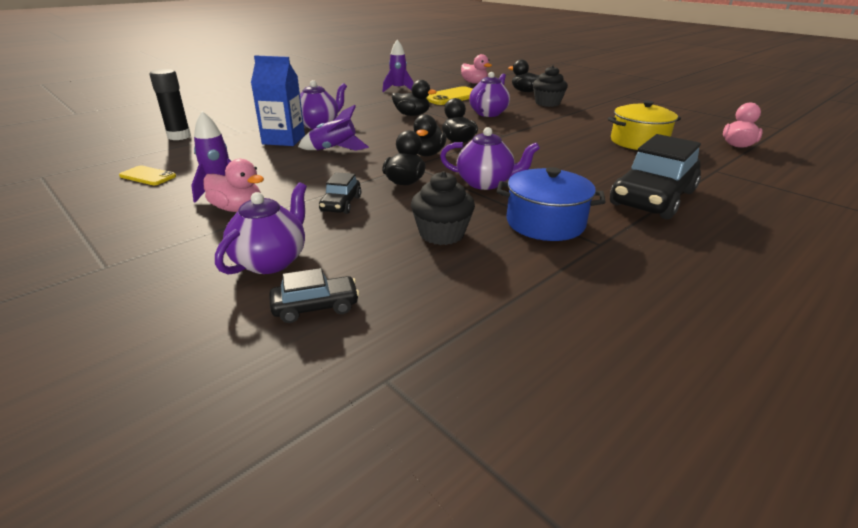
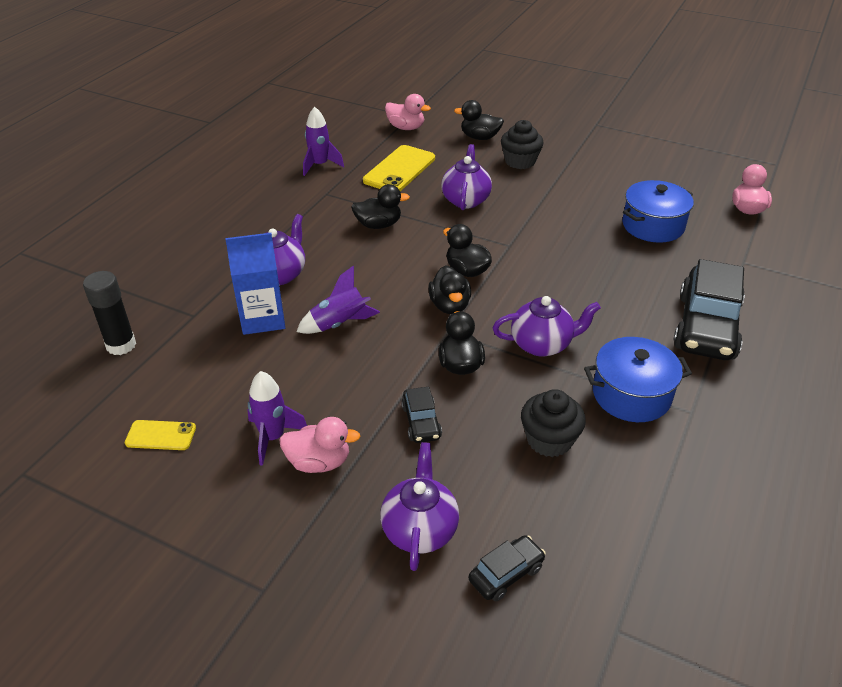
camera: 20 degrees left, 10 degrees up
yellow pot [608,101,681,150] -> blue pot [622,180,694,243]

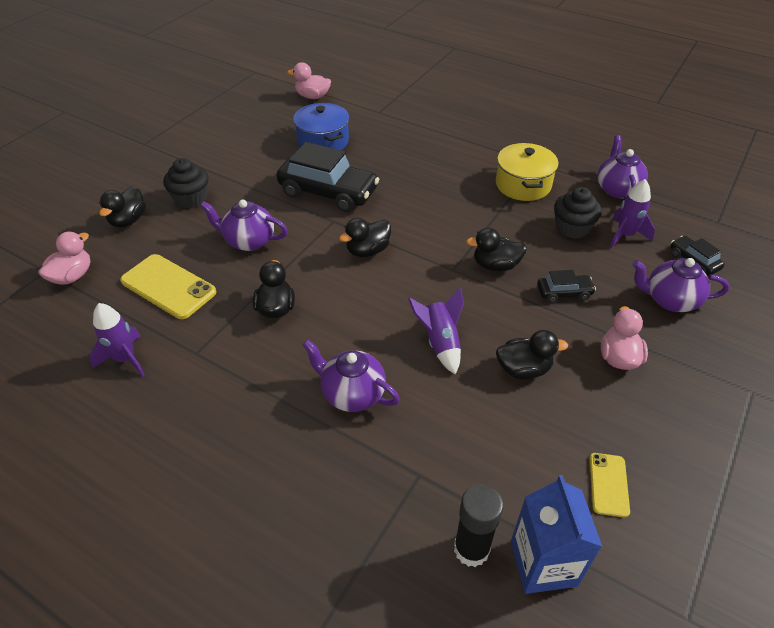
camera: 85 degrees left, 5 degrees up
blue carton [225,233,286,335] -> blue carton moved to [511,475,602,594]
purple rocket [248,371,307,466] -> purple rocket moved to [610,179,655,248]
black duck [428,265,471,314] -> black duck moved to [496,330,568,380]
purple teapot [493,296,601,357] -> purple teapot moved to [597,135,648,199]
blue pot [584,337,692,422] -> yellow pot [496,143,559,201]
black car [674,259,745,360] -> black car moved to [276,142,379,212]

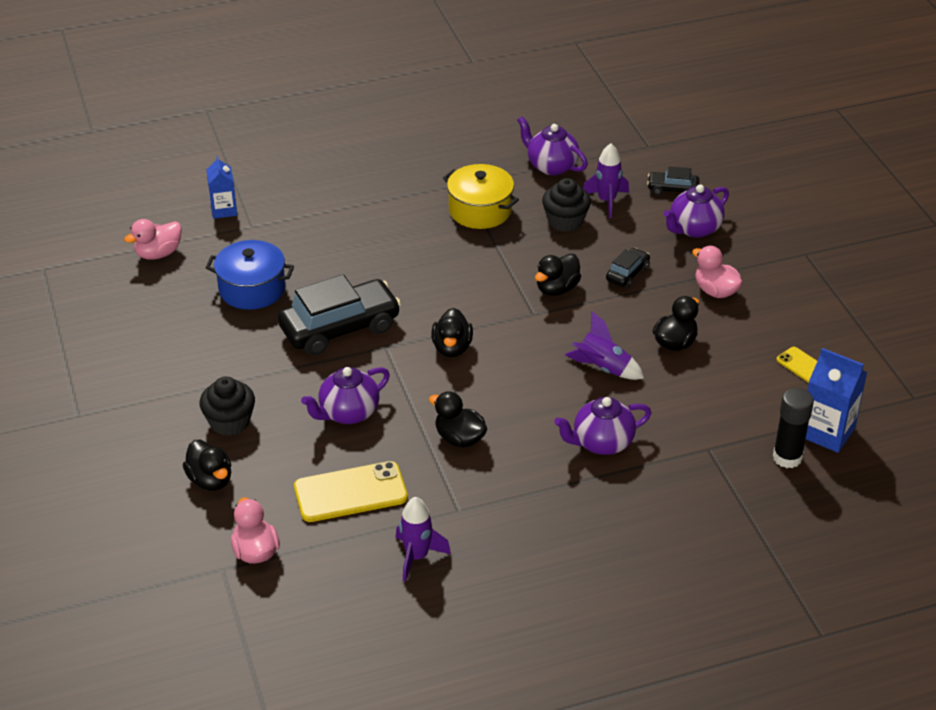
camera: 50 degrees left, 5 degrees down
none -> blue carton [206,156,237,219]

